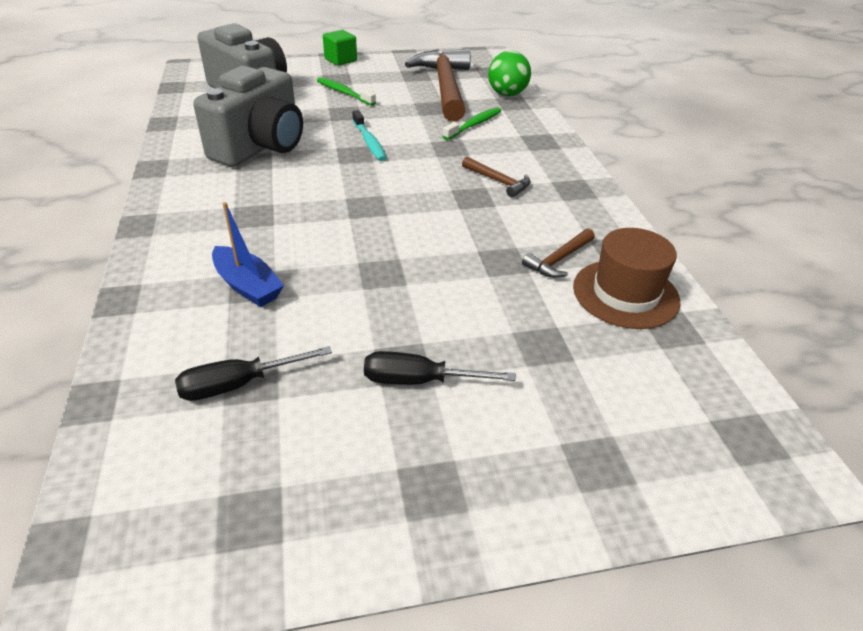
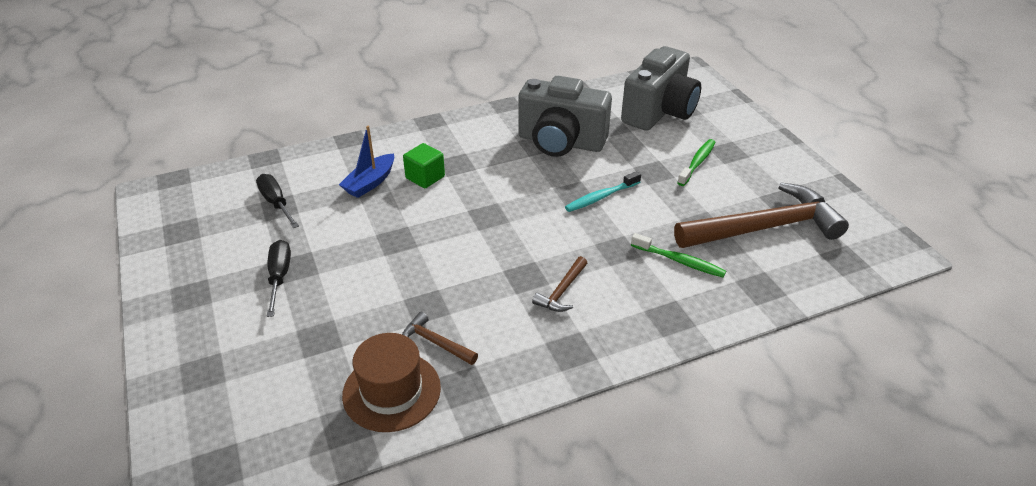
camera: 80 degrees right, 0 degrees up
green cube [323,30,357,66] -> green cube moved to [403,143,445,188]
green ball [488,51,531,96] -> none

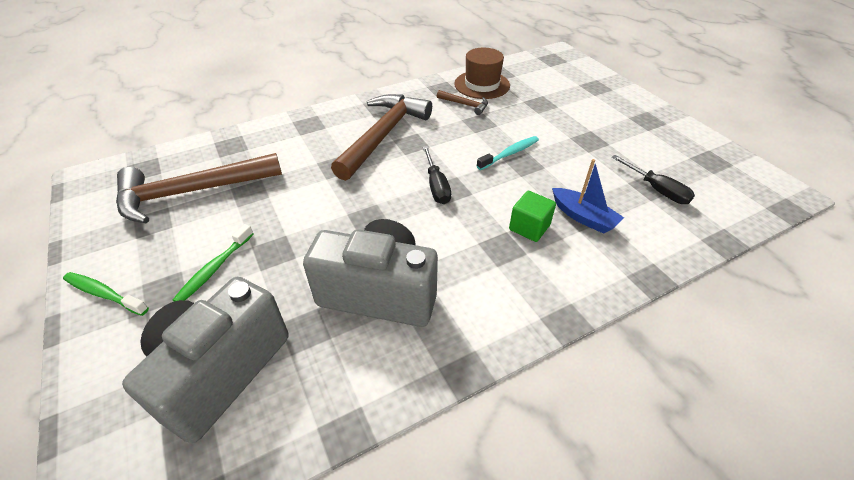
camera: 175 degrees right, 5 degrees up
black screwdriver [267,240,291,317] -> black screwdriver moved to [423,146,451,204]
blue boat [339,126,394,198] -> blue boat turned 105 degrees clockwise [552,159,624,234]
brown hammer [532,256,587,312] -> brown hammer [331,94,432,181], size x2.32
turquoise toothbrush [565,171,641,212] -> turquoise toothbrush moved to [477,136,539,170]
green toothbrush [631,233,726,278] -> green toothbrush moved to [63,272,149,316]

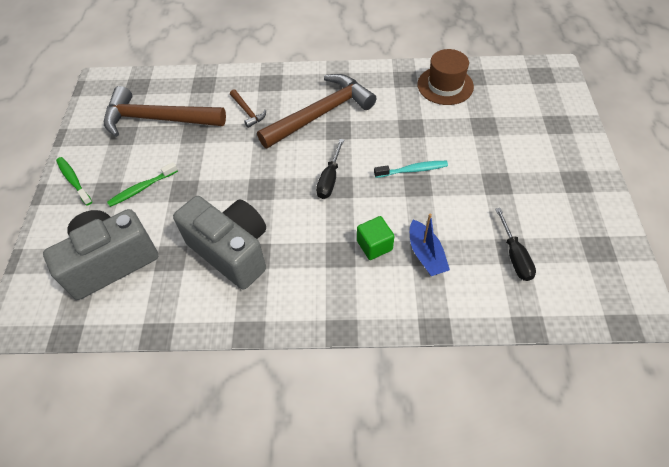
camera: 30 degrees right, 10 degrees up
brown hammer [437,90,488,115] -> brown hammer moved to [230,89,266,128]

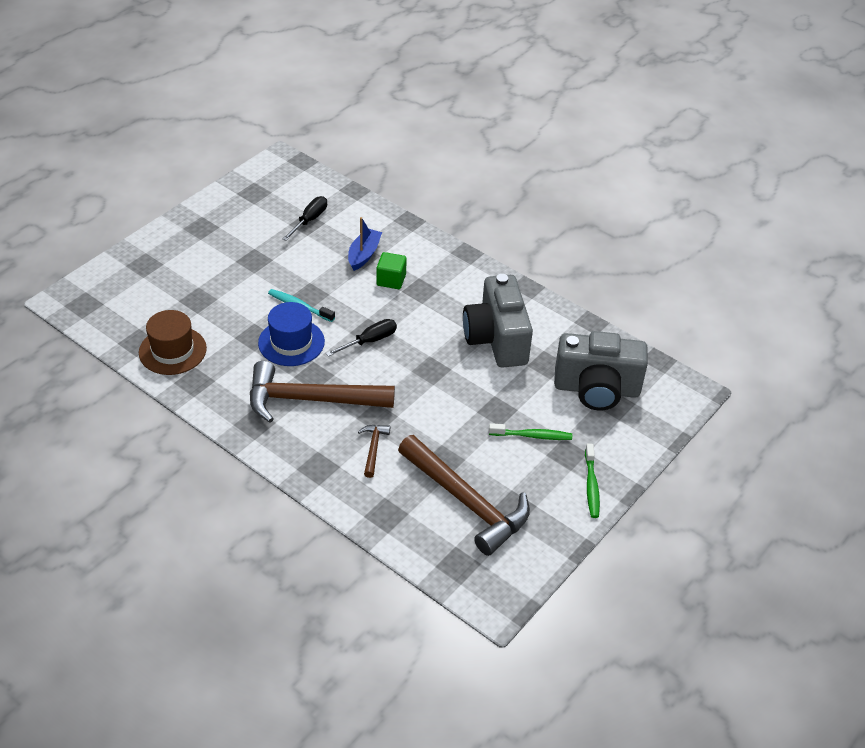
camera: 145 degrees left, 10 degrees down
none -> blue hat [258,302,325,366]

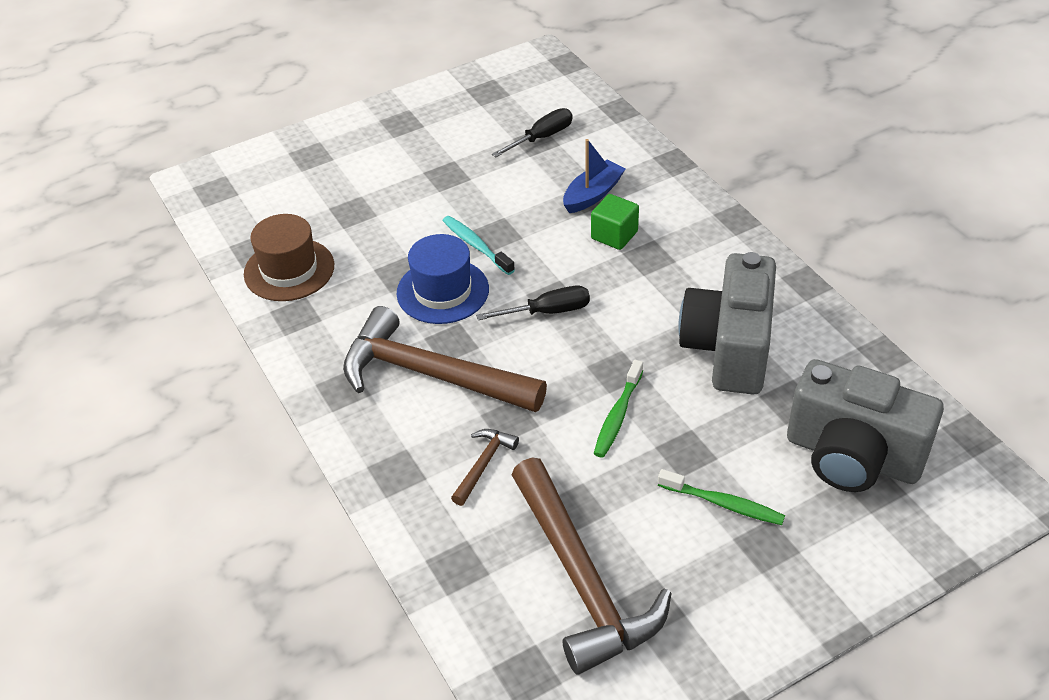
camera: 25 degrees right, 0 degrees up
green toothbrush [585,443,600,518] -> green toothbrush moved to [594,360,643,458]

